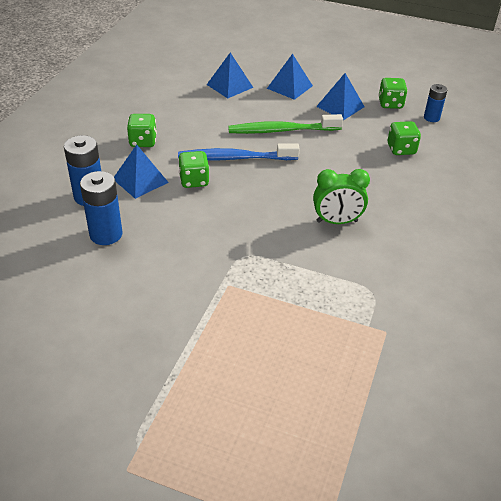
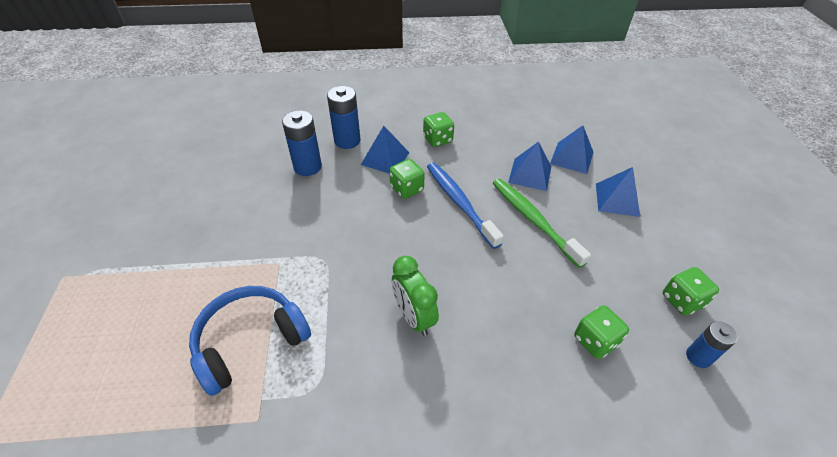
camera: 65 degrees right, 5 degrees up
blue pyramid [316,73,365,120] -> blue pyramid moved to [508,142,551,191]
none -> blue headphones [189,286,311,396]

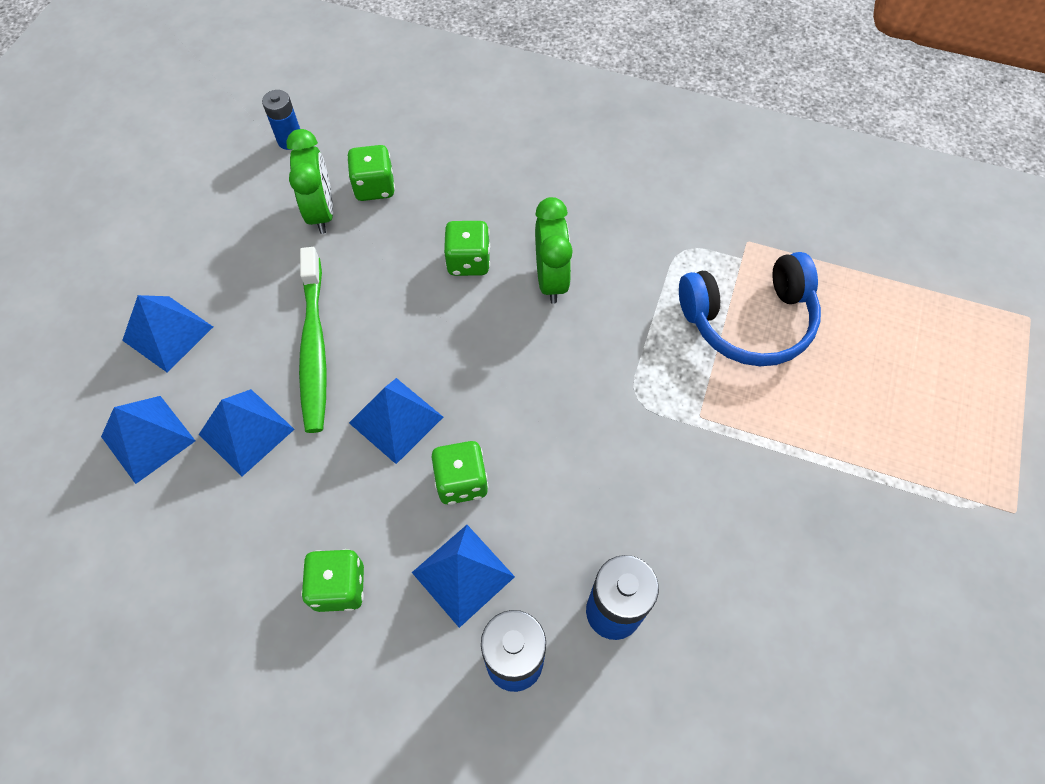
camera: 155 degrees left, 15 degrees up
blue toothbrush [427,162,504,249] -> blue pyramid [349,378,443,464]
green dice [663,267,719,316] -> green dice moved to [444,221,490,276]
none -> green clock [286,129,333,234]

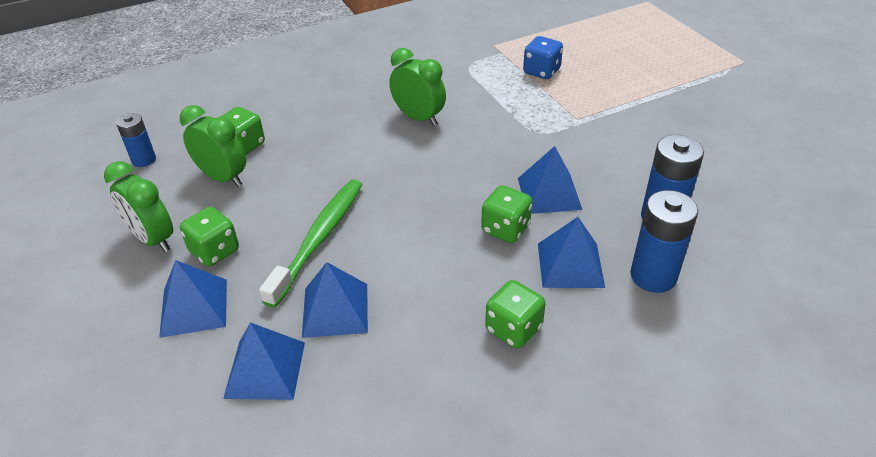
camera: 45 degrees left, 20 degrees down
green toothbrush [299,247,327,433] -> green toothbrush turned 105 degrees counterclockwise [259,179,362,308]
blue pyramid [349,378,443,464] -> blue pyramid moved to [518,146,582,214]
green dice [444,221,490,276] -> green dice moved to [180,207,239,266]
blue headphones [679,252,821,366] -> blue dice [523,36,563,79]
none -> green clock [104,161,173,252]

